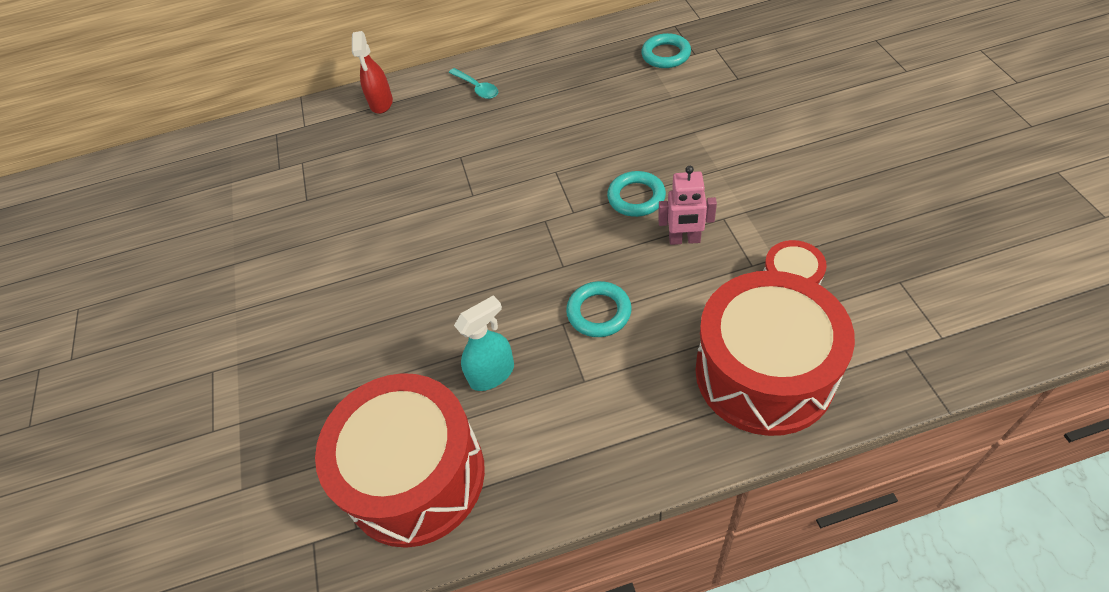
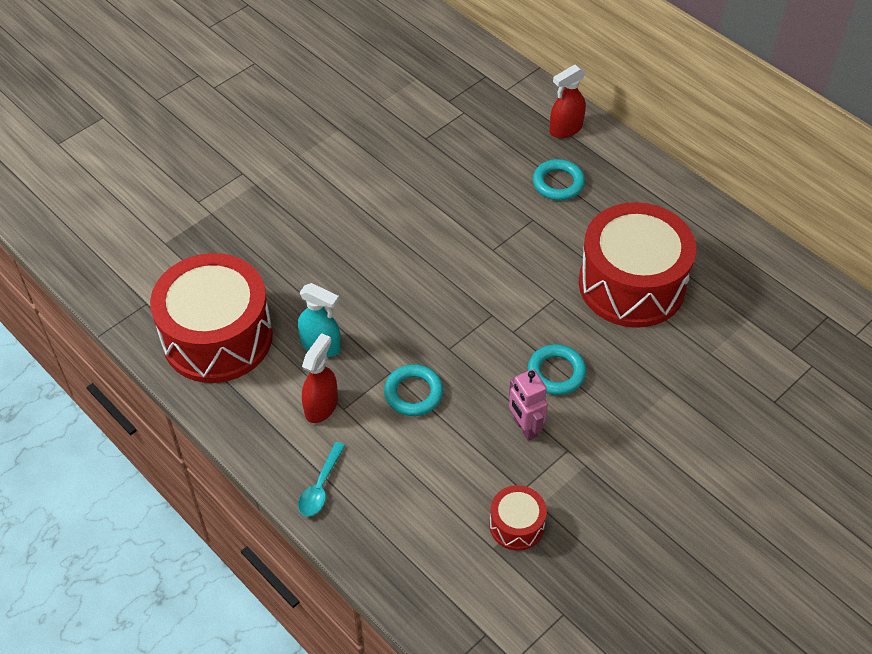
camera: 55 degrees right, 0 degrees up
turquoise spoon [449,68,498,99] -> turquoise spoon moved to [298,442,345,516]
turquoise ring [641,33,691,68] -> turquoise ring moved to [533,159,585,200]
red drum [695,271,855,436] -> red drum moved to [579,202,696,328]
none -> red spray bottle [302,333,338,423]

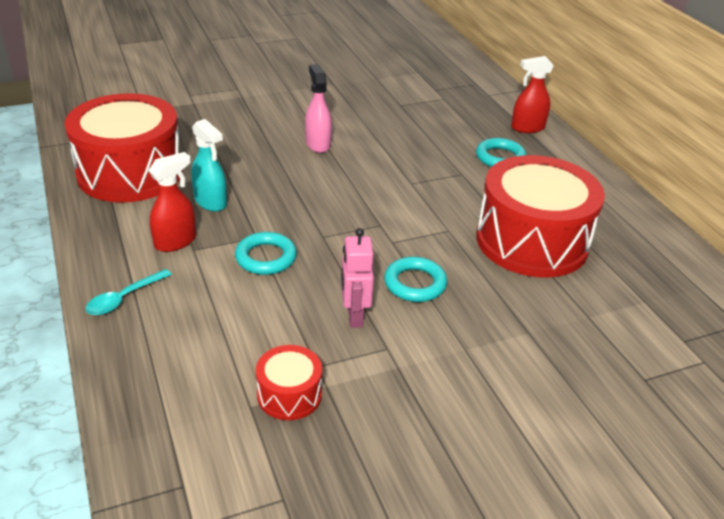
camera: 20 degrees right, 15 degrees down
none -> pink spray bottle [305,64,332,153]

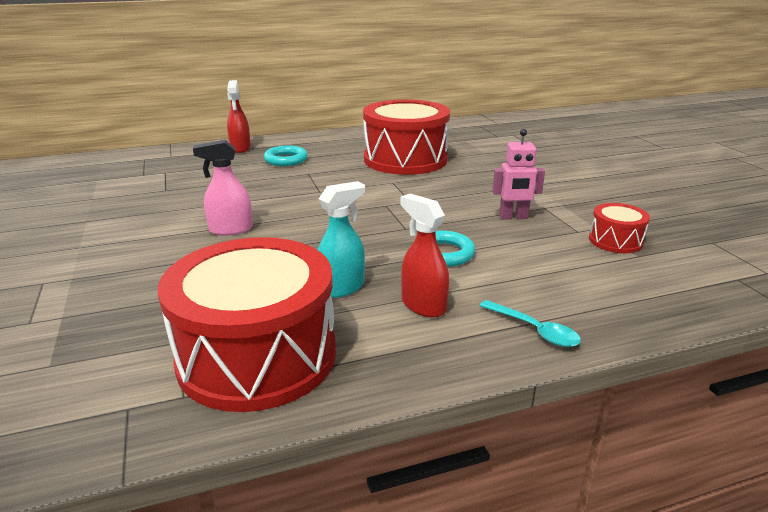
camera: 85 degrees left, 10 degrees down
turquoise ring [384,257,447,302] -> none

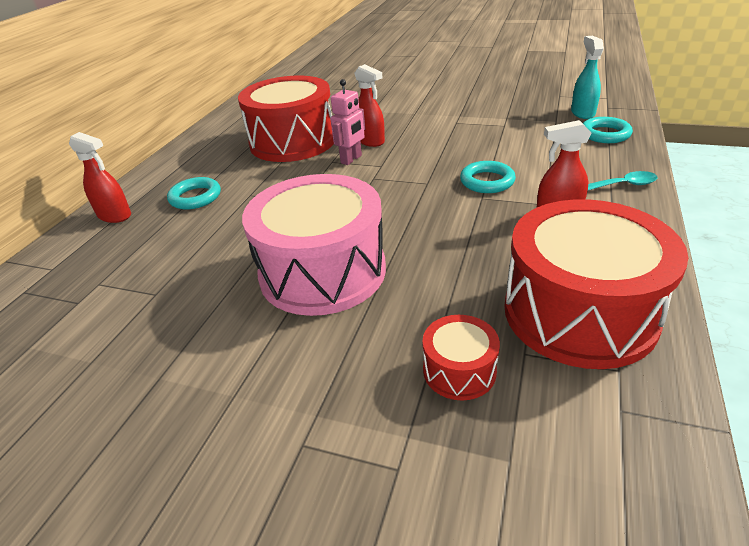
camera: 50 degrees left, 10 degrees up
pink spray bottle [193,140,253,236] -> pink drum [242,174,386,316]
turquoise spray bottle [318,181,365,298] -> turquoise spray bottle moved to [571,36,604,119]
pink robot [492,129,545,219] -> pink robot moved to [331,79,365,165]
red drum [589,203,650,253] -> red drum moved to [422,315,500,401]
none -> red spray bottle [355,64,385,147]
none -> turquoise ring [583,117,633,143]

